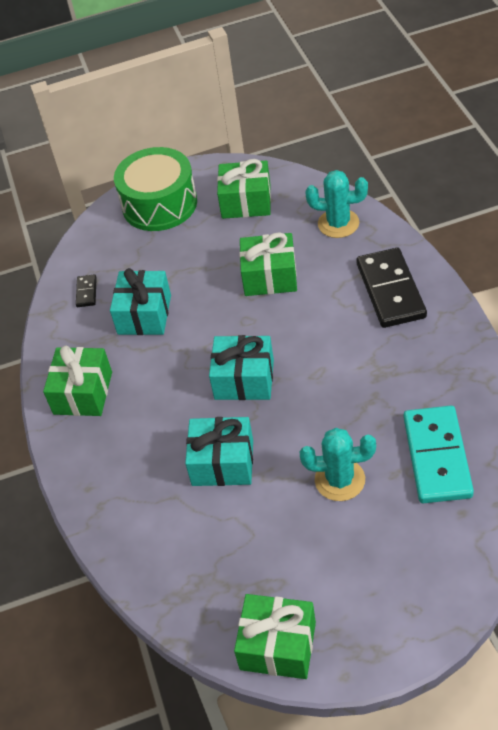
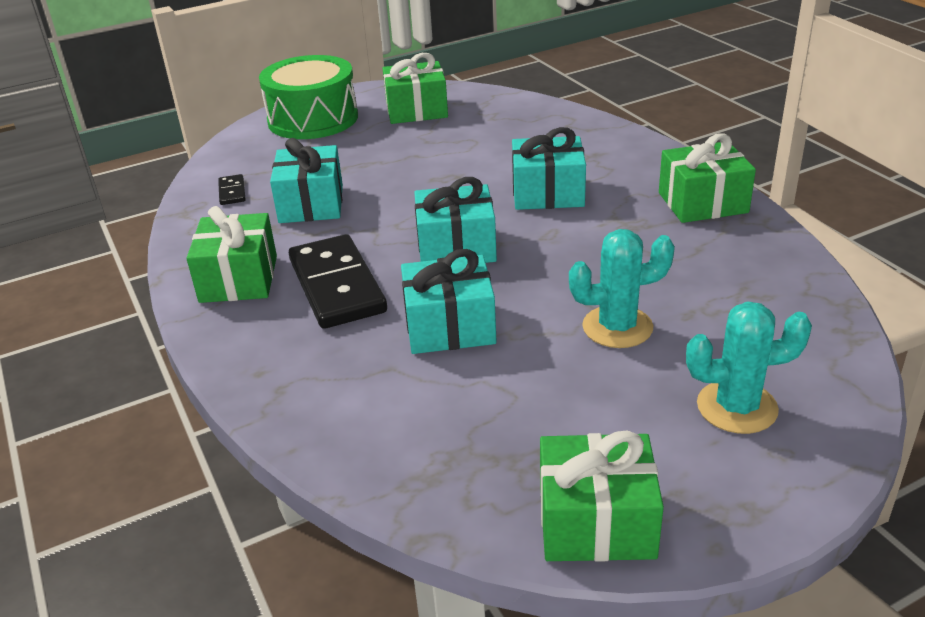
camera: 15 degrees left, 15 degrees down
green gift [239,232,297,296] -> green gift moved to [659,133,756,223]
turquoise cactus [306,170,368,238] -> turquoise cactus moved to [686,301,812,434]
black domino [357,247,427,328] -> black domino moved to [289,234,387,329]
turquoise domino [404,406,474,503] -> none
none -> turquoise gift [512,127,586,210]

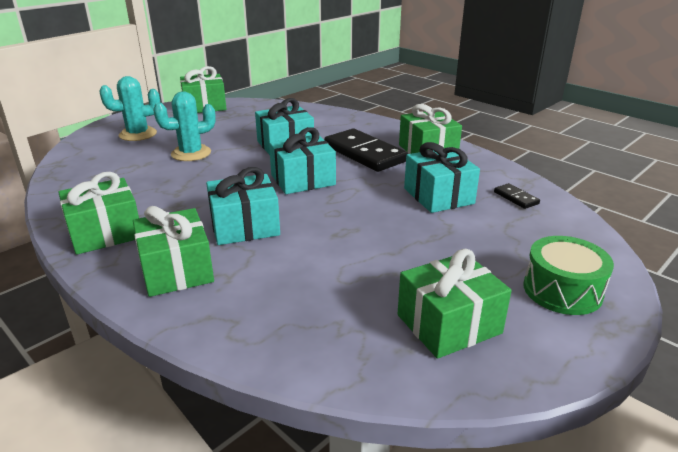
camera: 160 degrees right, 5 degrees down
green drum [259,55,358,139] -> green drum [523,236,614,315], size x0.66
none -> green gift [133,206,214,297]

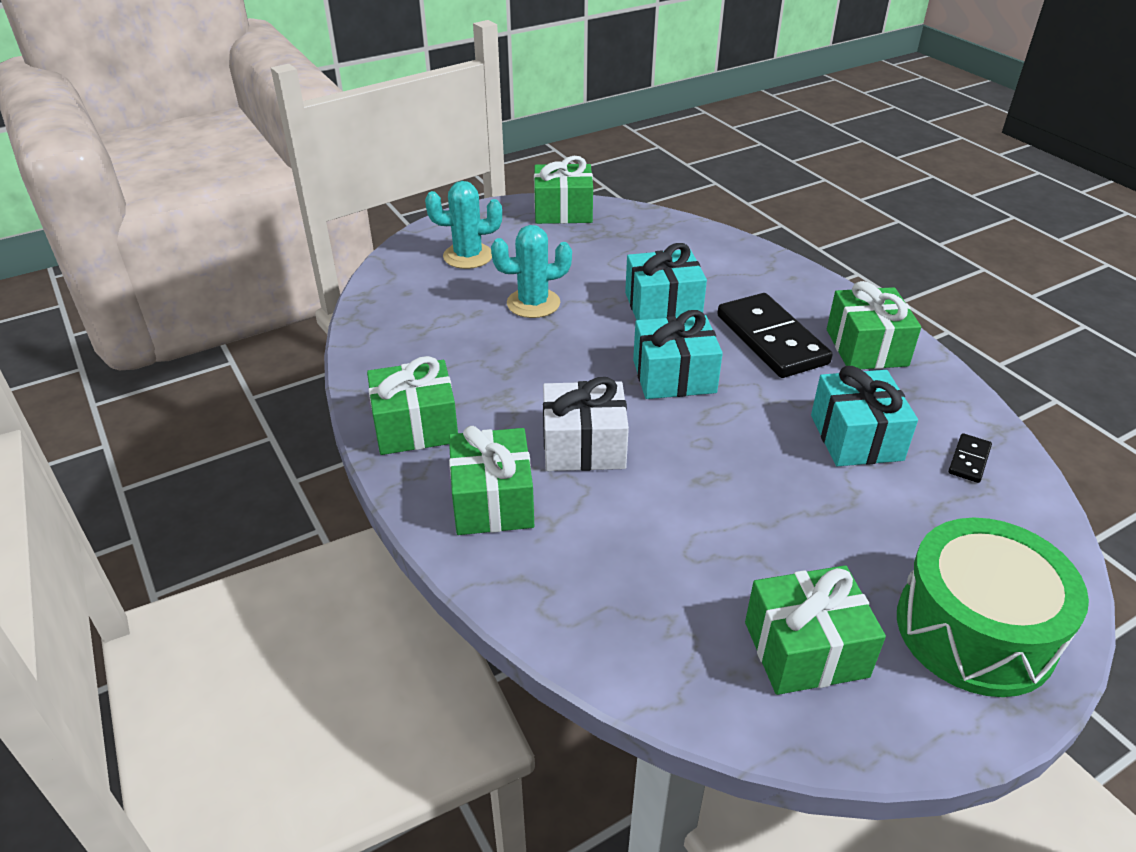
camera: 15 degrees right, 10 degrees up
turquoise gift [206,167,280,245] -> white gift [543,377,629,471]
black domino [494,183,540,209] -> black domino turned 45 degrees clockwise [948,433,992,483]
green drum [523,236,614,315] -> green drum [897,518,1089,697], size x1.52

